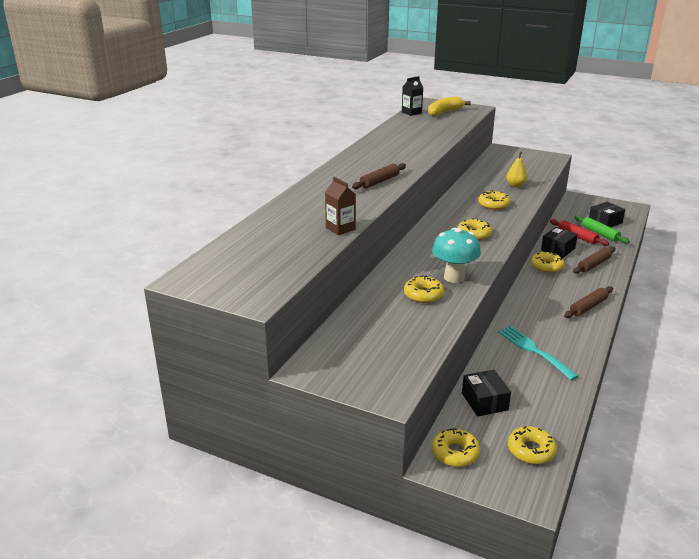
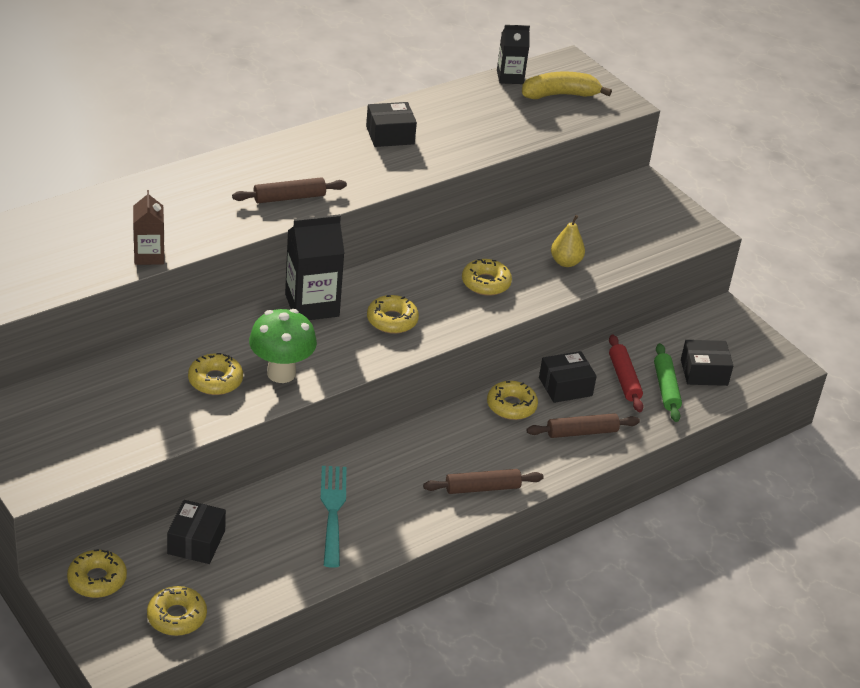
camera: 25 degrees right, 10 degrees up
turquoise mushroom [432,228,481,283] -> green mushroom [249,309,317,383]
none -> black carton [285,214,345,320]
none -> black box [366,102,417,147]

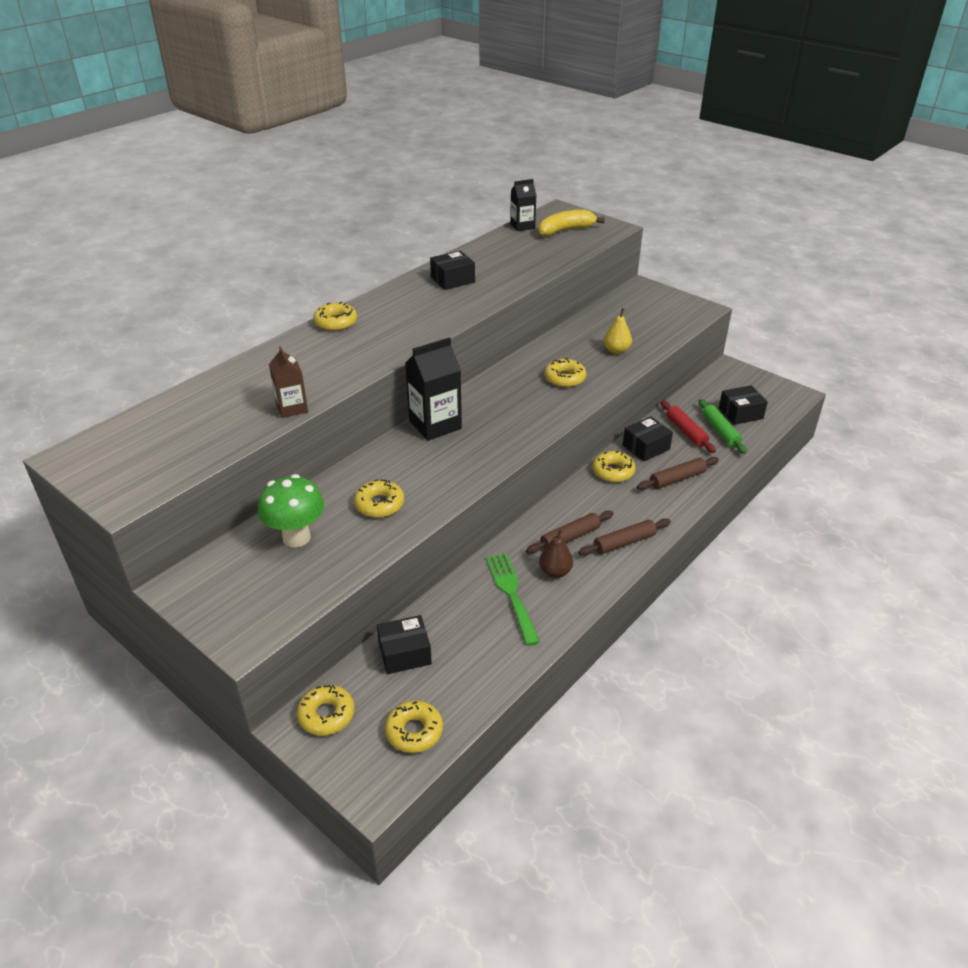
camera: 10 degrees left, 0 degrees up
black box [167,500,226,564] -> black box turned 75 degrees clockwise [377,615,432,674]
brown rolling pin [232,177,347,203] -> brown rolling pin moved to [526,511,614,554]
green mushroom [249,309,317,383] -> green mushroom moved to [258,474,324,548]
turquoise fork [320,466,347,568] -> green fork [486,553,540,646]
yellow donut [367,295,419,334] -> yellow donut moved to [313,302,357,331]
none -> brown pear [539,529,573,578]

